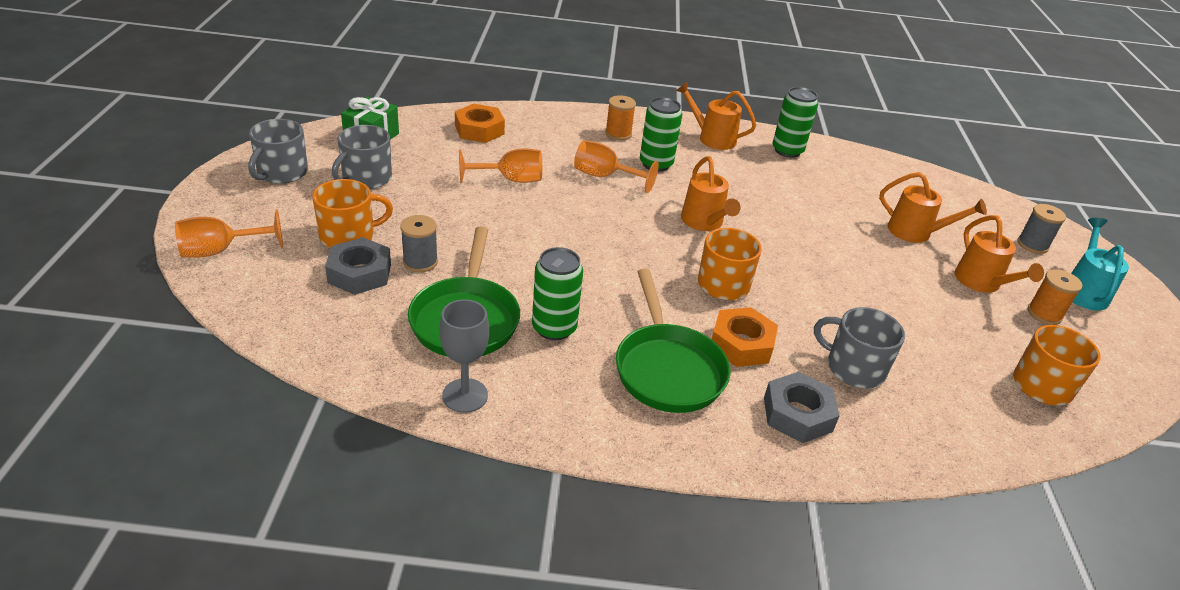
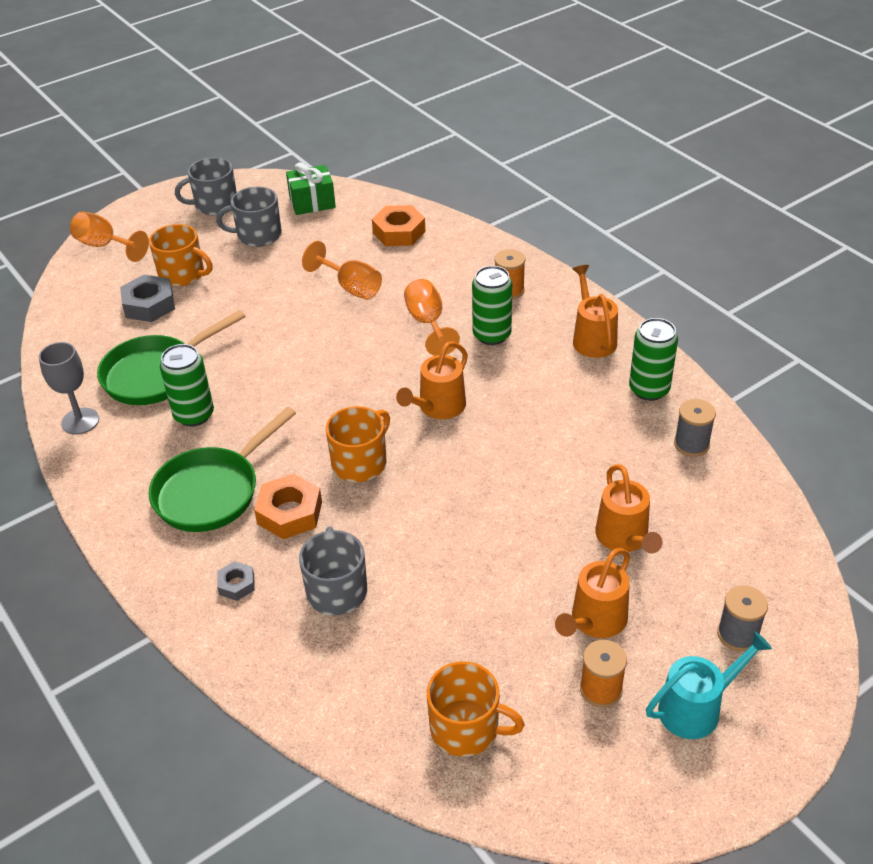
camera: 55 degrees right, 5 degrees up
grey spool [400,215,438,272] -> grey spool moved to [674,399,716,457]
grey nut [764,372,840,443] -> grey nut [217,561,255,601], size x0.56

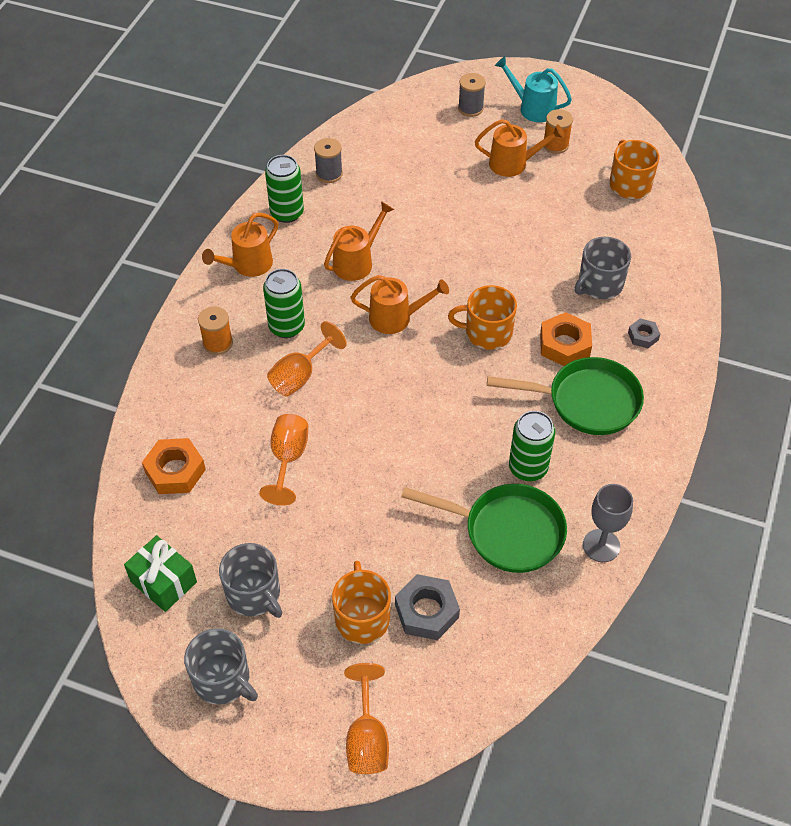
camera: 125 degrees left, 10 degrees up
orange watering can [595,464,662,553] -> orange watering can moved to [324,201,394,281]

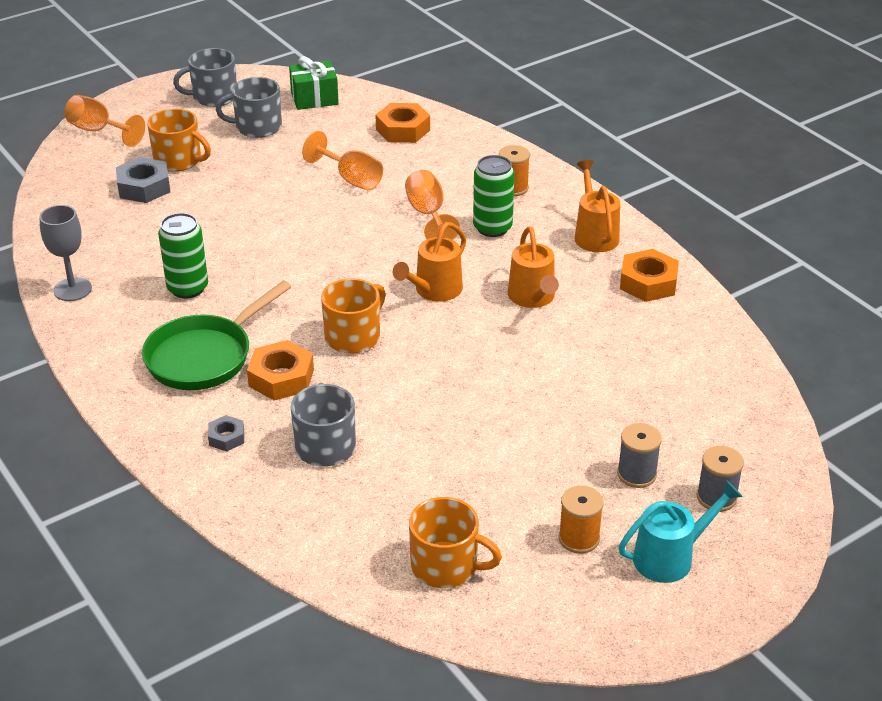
camera: 125 degrees right, 15 degrees down
green can [265,155,304,223] -> orange nut [620,249,679,302]
grey spool [314,138,343,183] -> grey spool moved to [617,423,662,488]
green pan [401,484,567,573] -> none
orange watering can [475,119,564,177] -> none

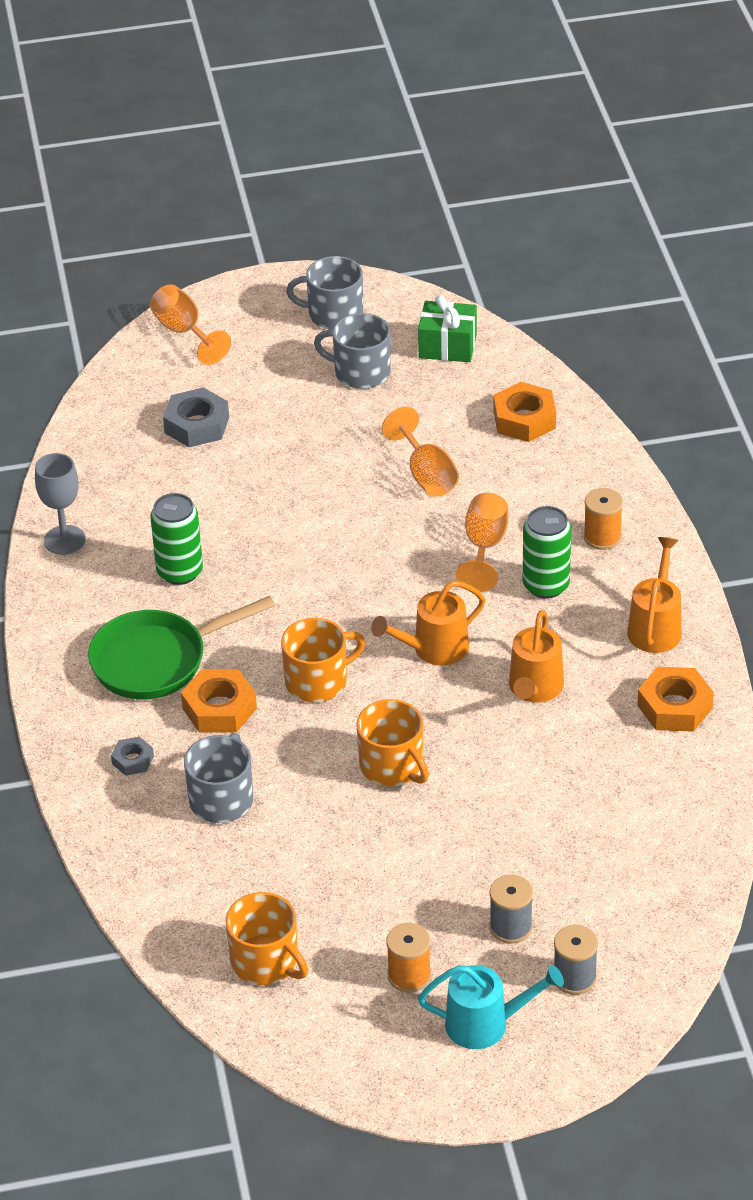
camera: 25 degrees right, 5 degrees up
orange mug [147,108,211,172] -> orange mug moved to [356,699,429,786]

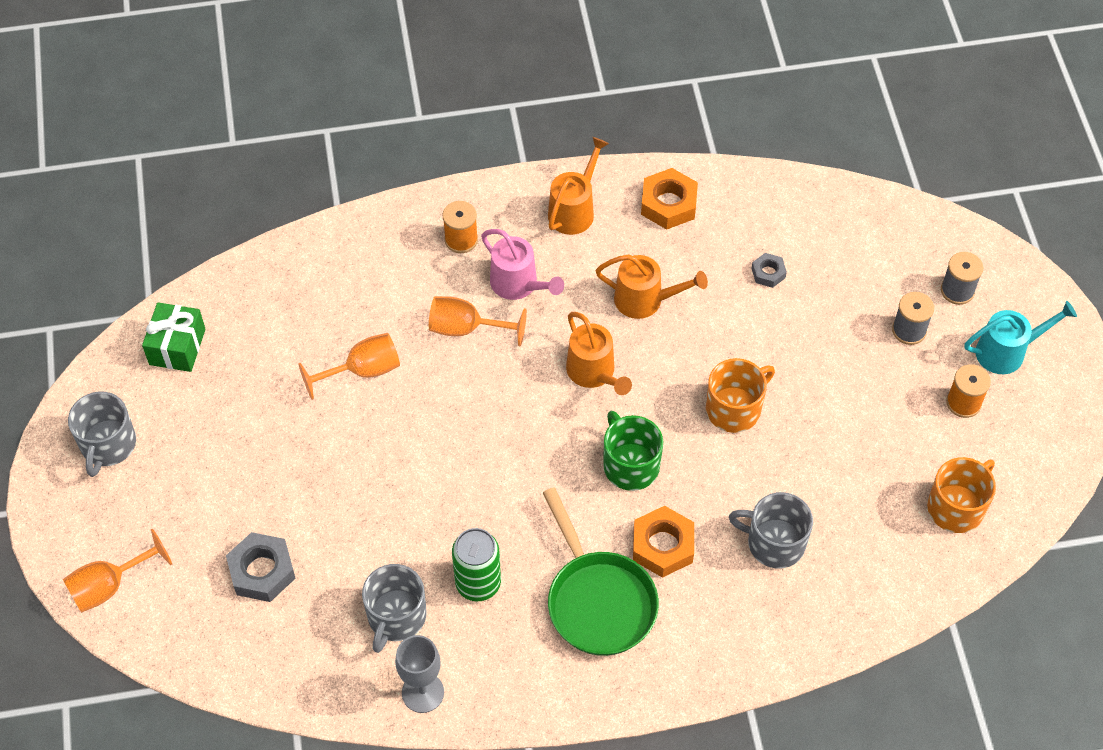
camera: 90 degrees left, 15 degrees up
grey nut [111,736,154,776] -> grey nut moved to [751,253,787,288]
orange mug [281,618,365,702] -> green mug [603,411,663,491]
grey mug [314,313,391,389] -> grey mug moved to [362,564,426,653]
turquoise watering can [418,965,564,1049] -> turquoise watering can turned 75 degrees clockwise [964,301,1077,374]
orange nut [494,382,556,442] -> none
green can [523,506,571,598] -> pink watering can [481,229,564,300]
orange watering can [627,537,682,653] -> orange watering can turned 105 degrees clockwise [548,137,609,235]

